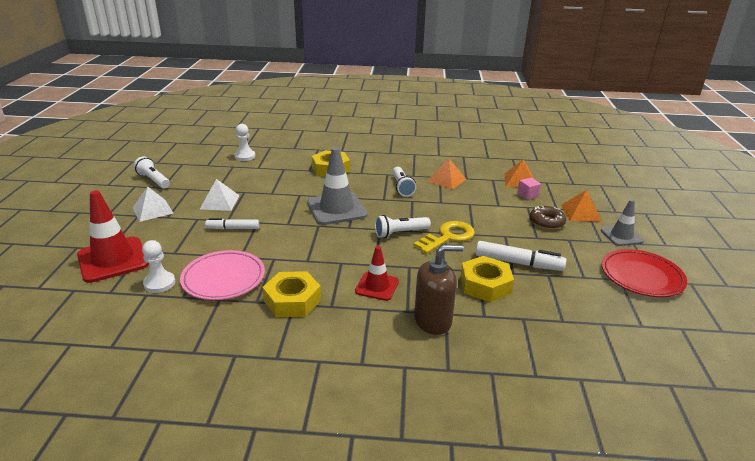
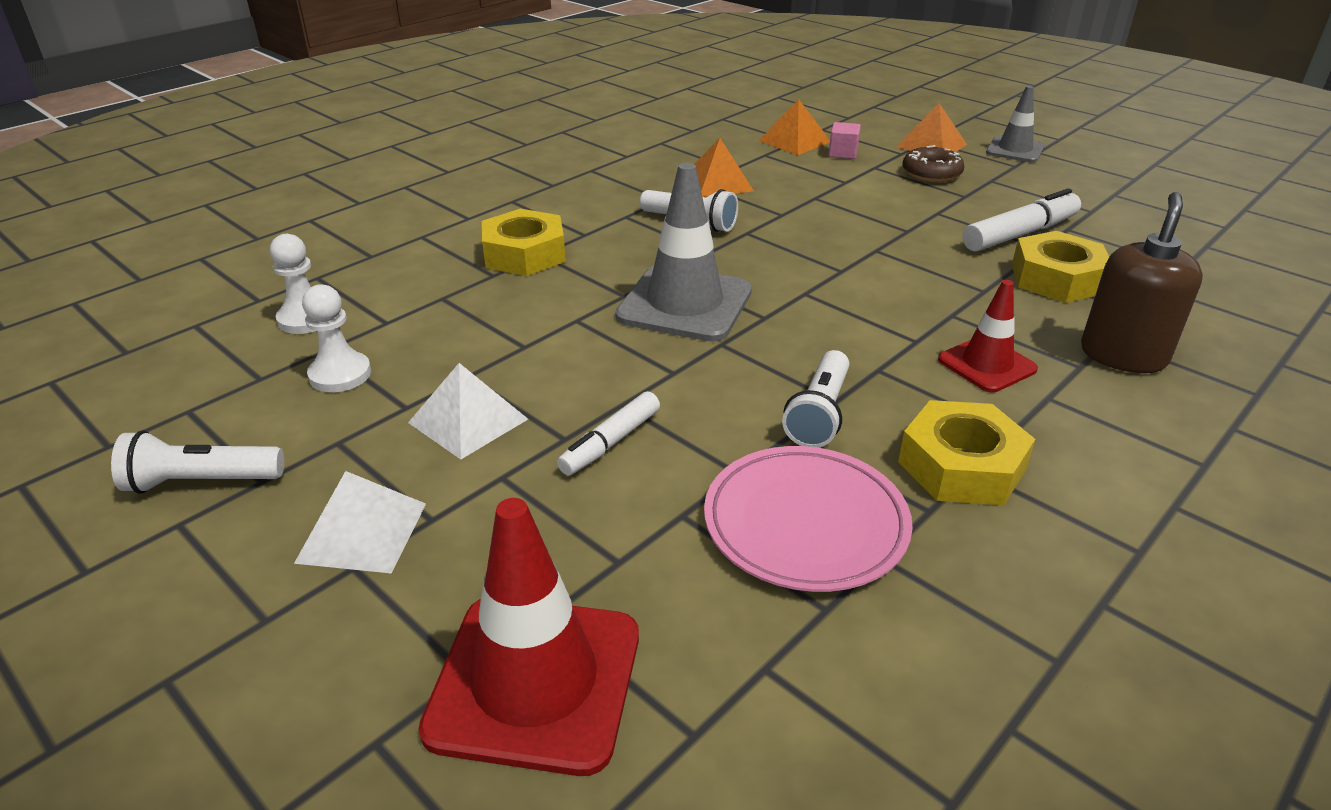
camera: 50 degrees left, 5 degrees up
white pawn [142,240,175,293] -> white pawn moved to [302,284,371,392]
white flashlight [375,215,431,238] -> white flashlight moved to [782,350,849,448]
yellow key [413,221,475,254] -> none
red plate [602,249,687,297] -> none

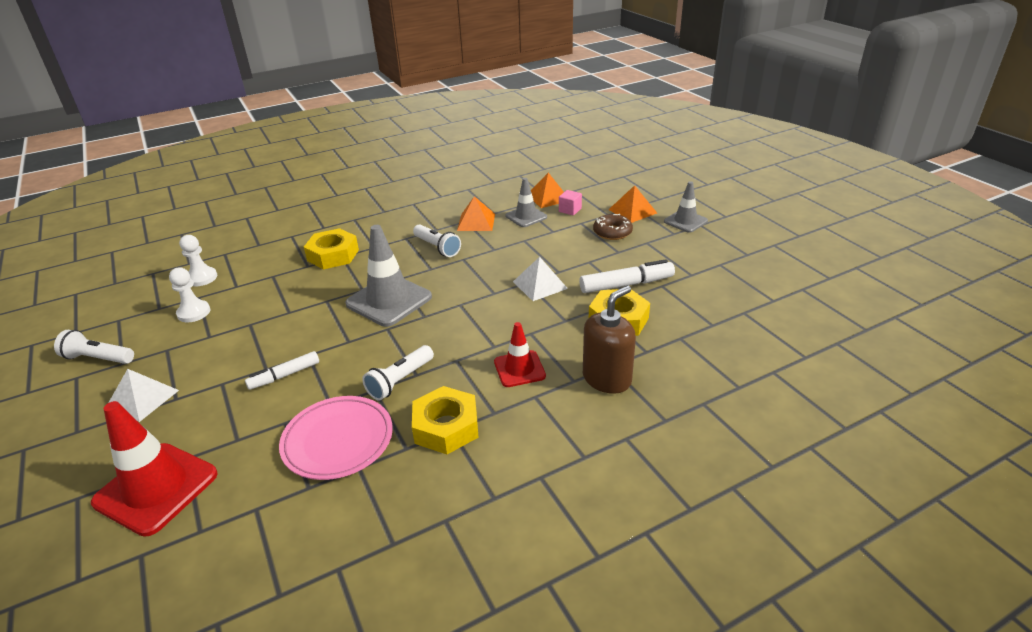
camera: 20 degrees right, 0 degrees up
white pyramid [408,363,528,459] -> white pyramid moved to [513,257,568,301]
none -> grey traffic cone [505,178,547,227]

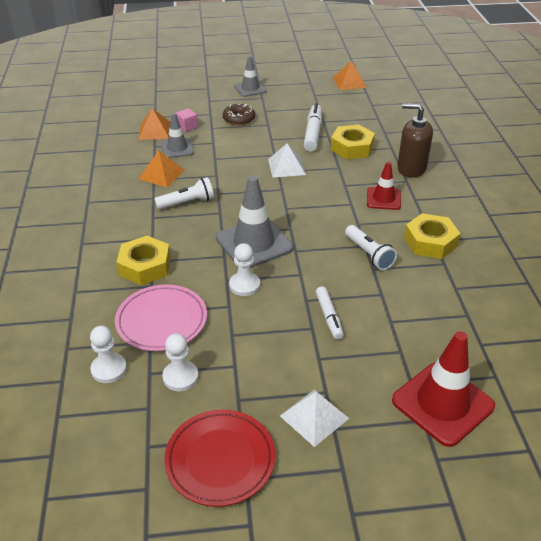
camera: 70 degrees left, 5 degrees up
white flashlight [54,330,134,364] -> red plate [164,410,275,507]
pink plate [279,396,393,480] -> pink plate moved to [115,284,207,351]
brown soap dispenser [583,285,636,394] -> brown soap dispenser turned 45 degrees counterclockwise [397,103,433,178]
orange pyramid [608,185,657,223] -> orange pyramid moved to [333,61,367,90]
none -> white pawn [229,243,260,296]

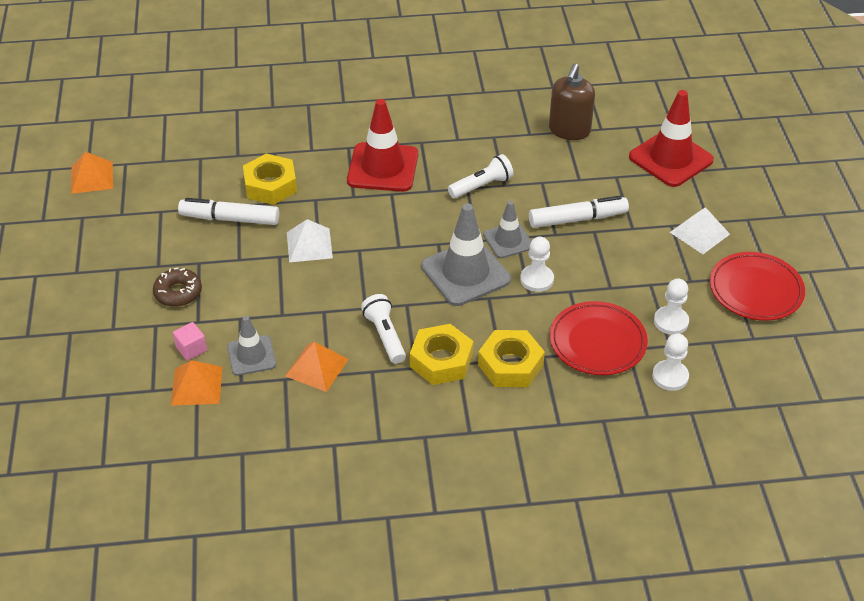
camera: 90 degrees left, 5 degrees up
pink plate [115,284,207,351] -> red plate [550,301,648,375]
grey traffic cone [234,56,267,97] -> grey traffic cone moved to [483,201,531,258]
white marker [316,287,344,340] -> white marker [529,196,629,228], size x1.54
red traffic cone [367,162,401,210] -> red traffic cone [347,99,418,192], size x1.70
brown soap dispenser [397,103,433,178] -> brown soap dispenser moved to [549,63,595,140]
yellow nut [404,213,461,259] -> yellow nut moved to [410,324,473,385]

